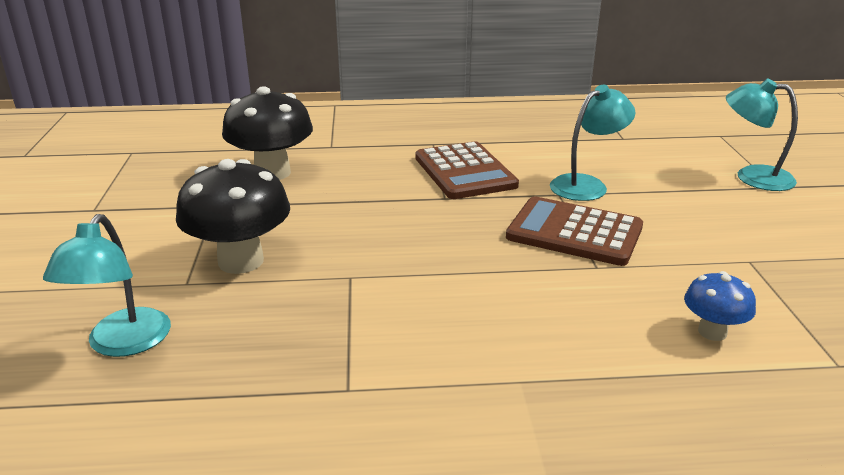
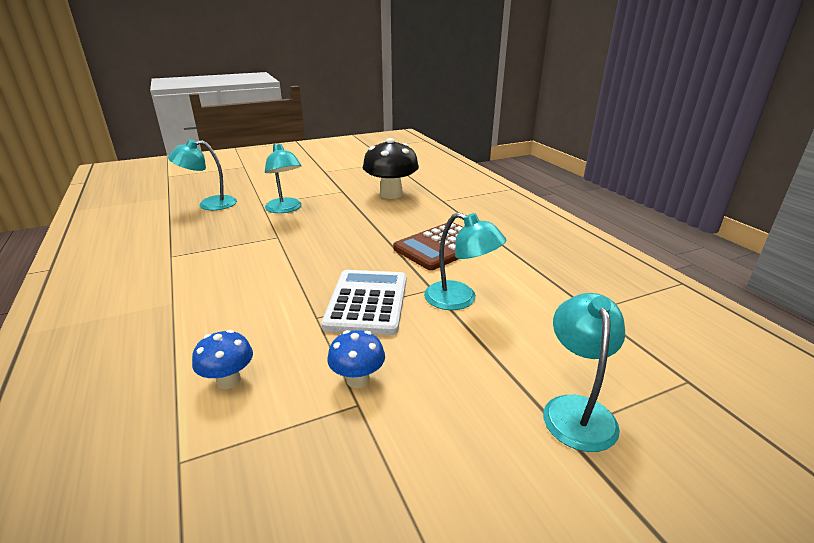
camera: 70 degrees right, 0 degrees up
black mushroom [176,159,290,274] -> turquoise lamp [265,143,302,213]
brown calculator [506,197,643,266] -> white calculator [322,270,406,335]
none -> blue mushroom [327,330,385,388]

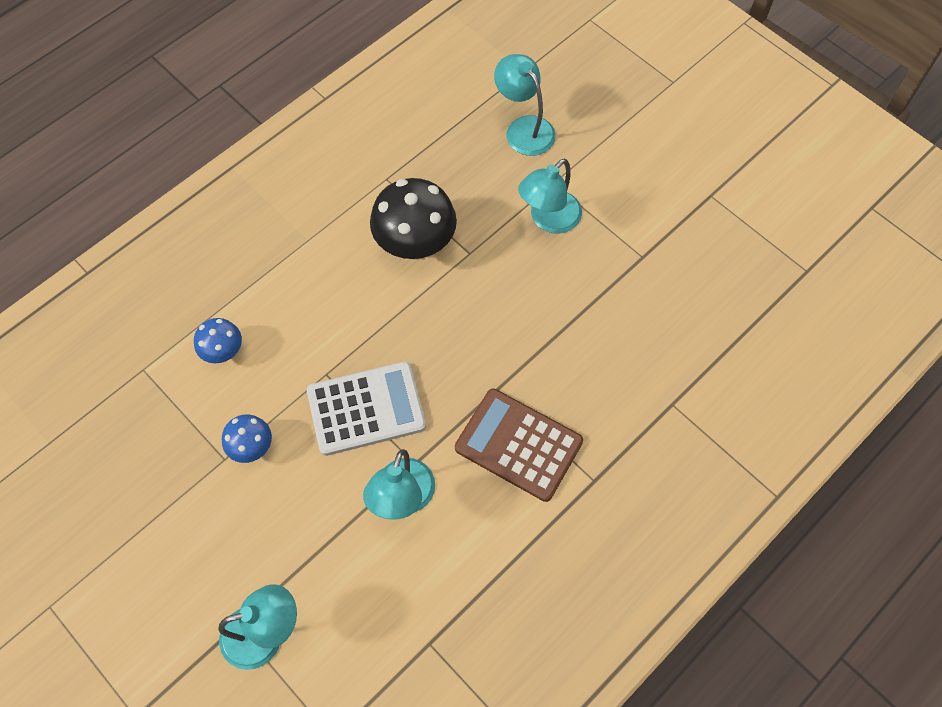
camera: 70 degrees right, 35 degrees up
black mushroom [363,138,419,199] -> black mushroom moved to [370,178,457,260]

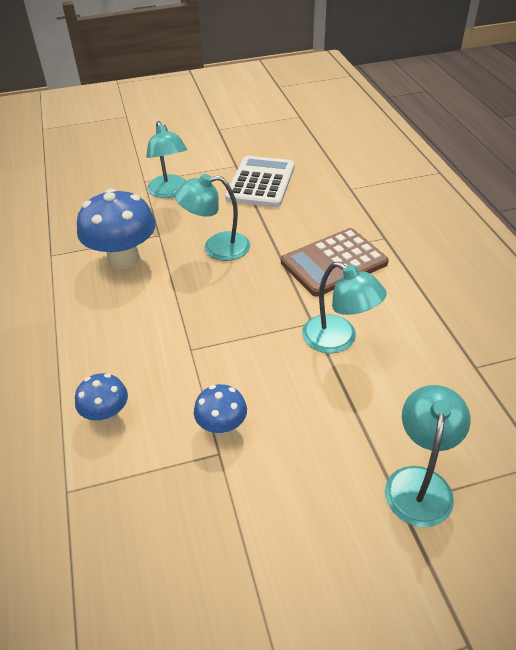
camera: 60 degrees left, 20 degrees down
white calculator [307,362,426,456] -> white calculator moved to [225,156,295,207]
black mushroom [370,178,457,260] -> blue mushroom [77,188,156,269]
turquoise lamp [494,54,555,156] -> turquoise lamp moved to [175,174,250,261]

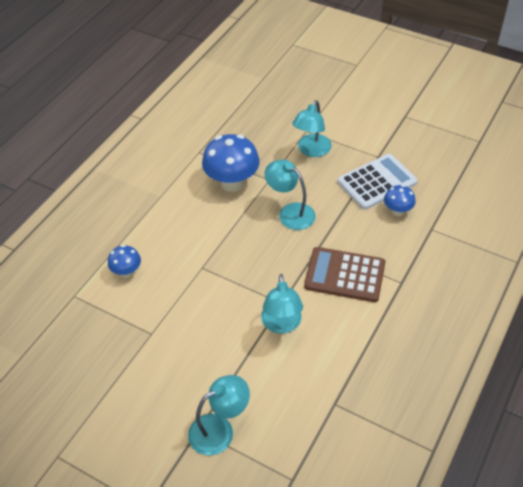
camera: 45 degrees right, 5 degrees up
blue mushroom [194,384,247,436] -> blue mushroom moved to [384,185,416,216]

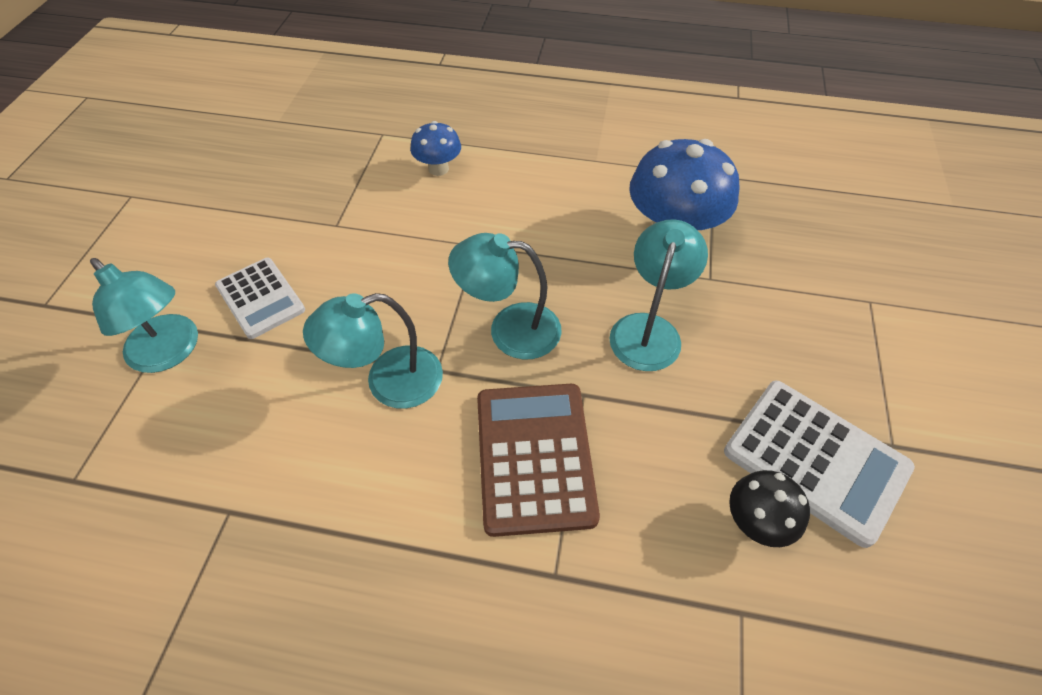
camera: 70 degrees right, 5 degrees up
turquoise lamp [292,100,332,157] -> turquoise lamp moved to [448,233,562,359]
blue mushroom [384,185,416,216] -> black mushroom [729,470,810,547]
none -> white calculator [215,258,305,339]

